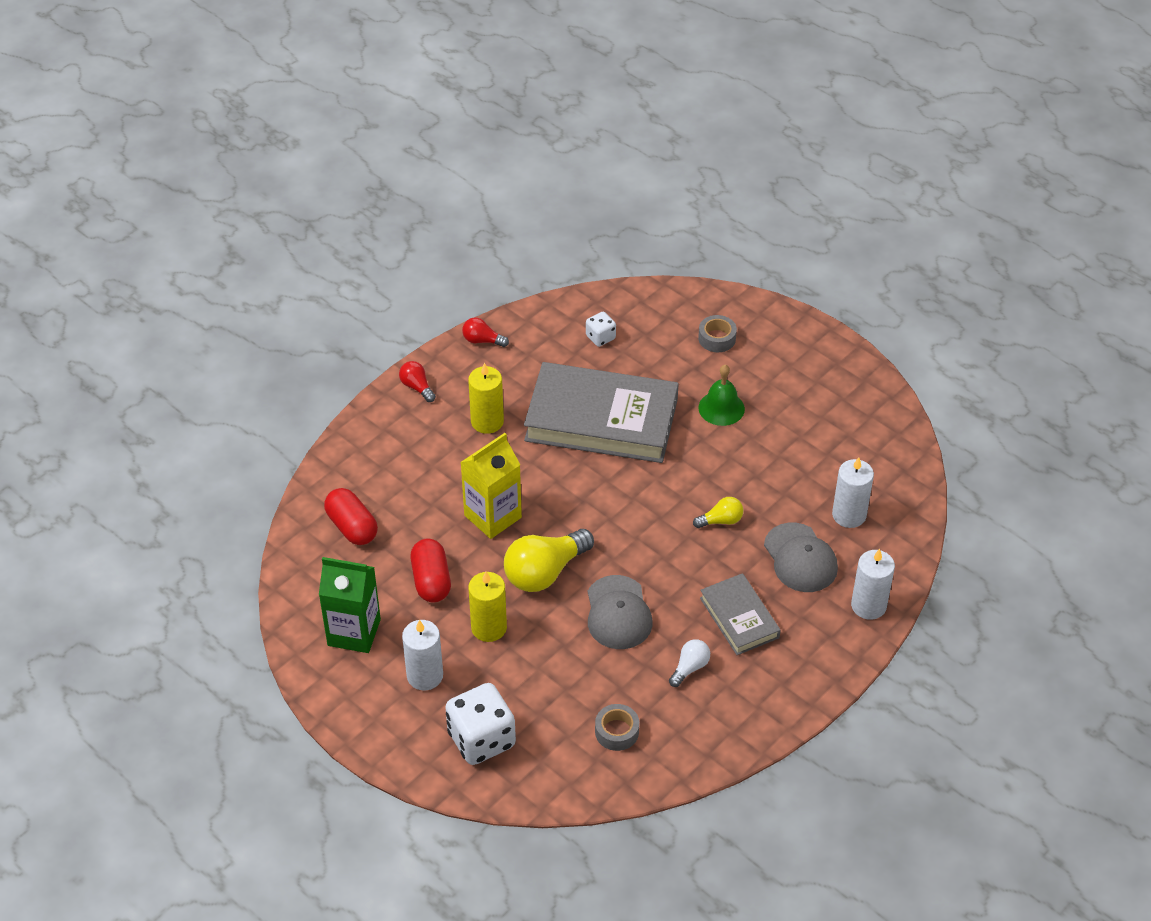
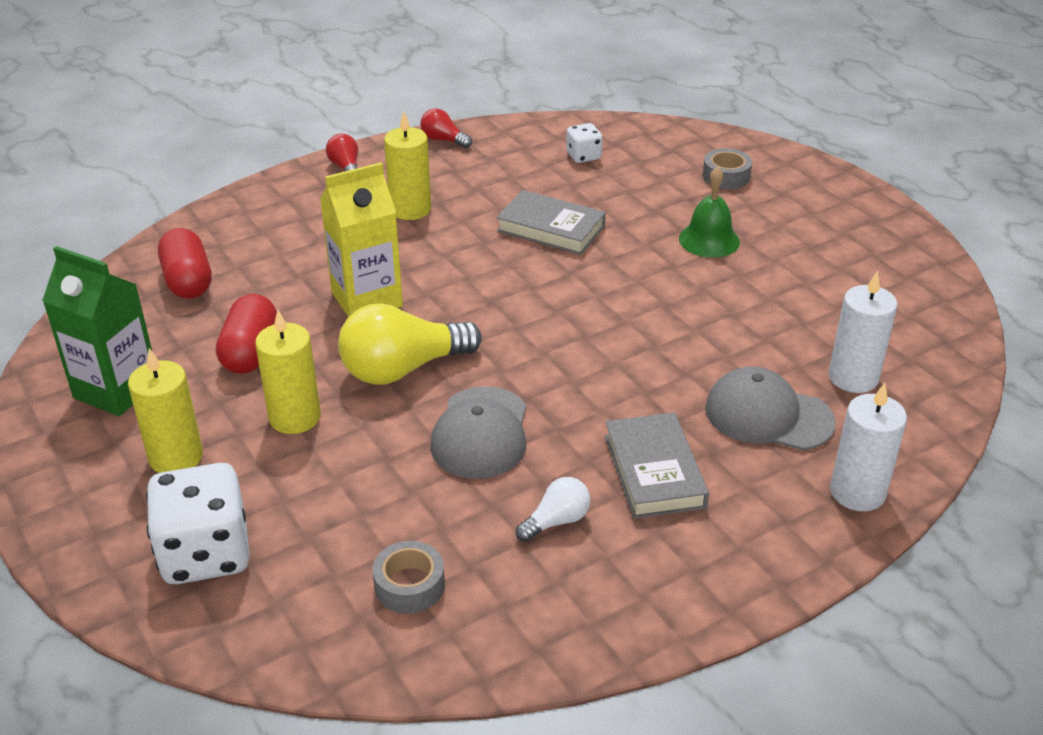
camera: 15 degrees right, 10 degrees down
white candle [402,620,443,690] -> yellow candle [128,348,203,473]
grey book [524,362,679,463] -> grey book [497,190,606,255], size x0.52
yellow light bulb [693,497,743,528] -> none
grey cap [764,523,838,592] -> grey cap turned 120 degrees clockwise [705,367,836,450]

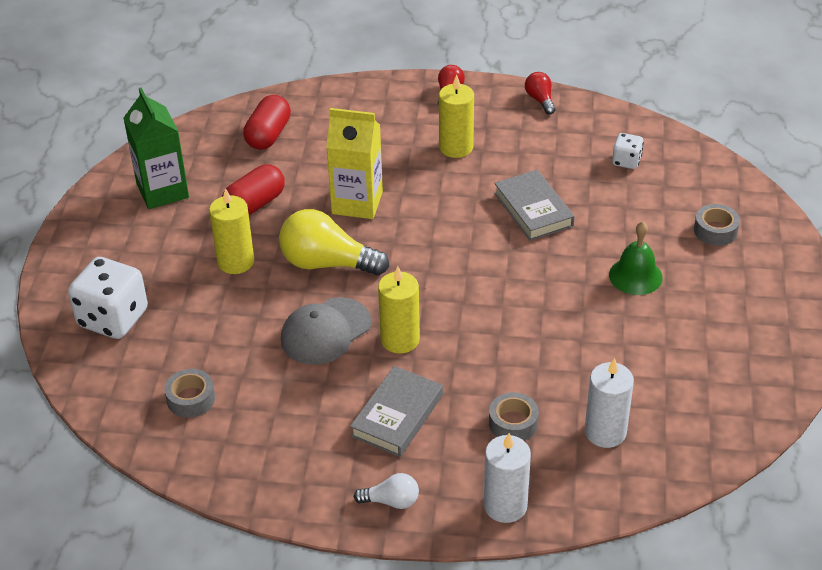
camera: 40 degrees right, 5 degrees up
yellow candle [128,348,203,473] -> yellow candle moved to [378,266,420,353]
white light bulb [516,477,590,542] -> white light bulb moved to [354,473,419,509]
grey cap [705,367,836,450] -> grey tape [489,392,539,441]

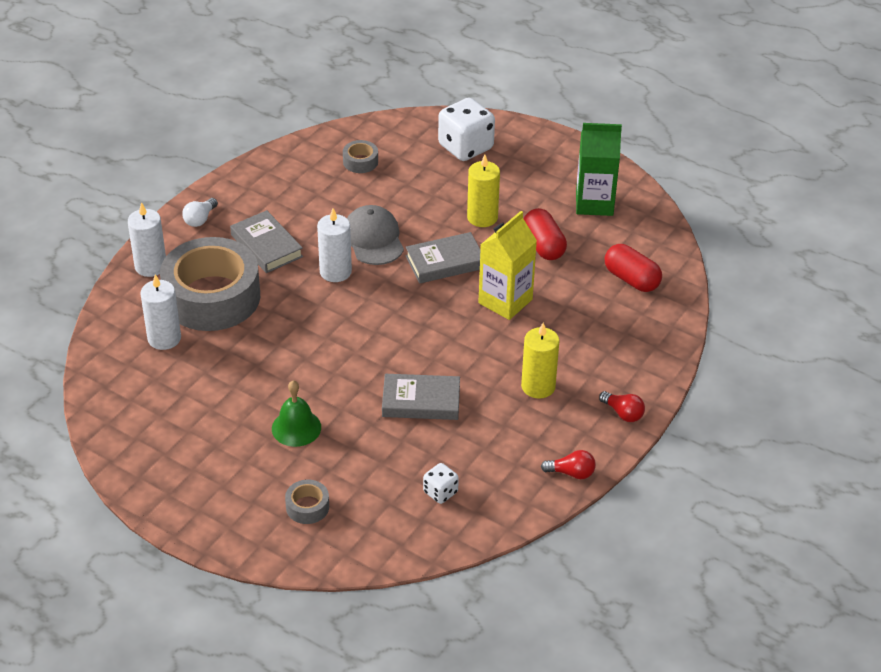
camera: 115 degrees right, 0 degrees up
yellow light bulb [279,209,389,276] -> grey book [406,232,480,283]
yellow candle [378,266,420,353] -> white candle [317,208,352,282]
grey tape [489,392,539,441] -> grey tape [160,237,260,331], size x2.50

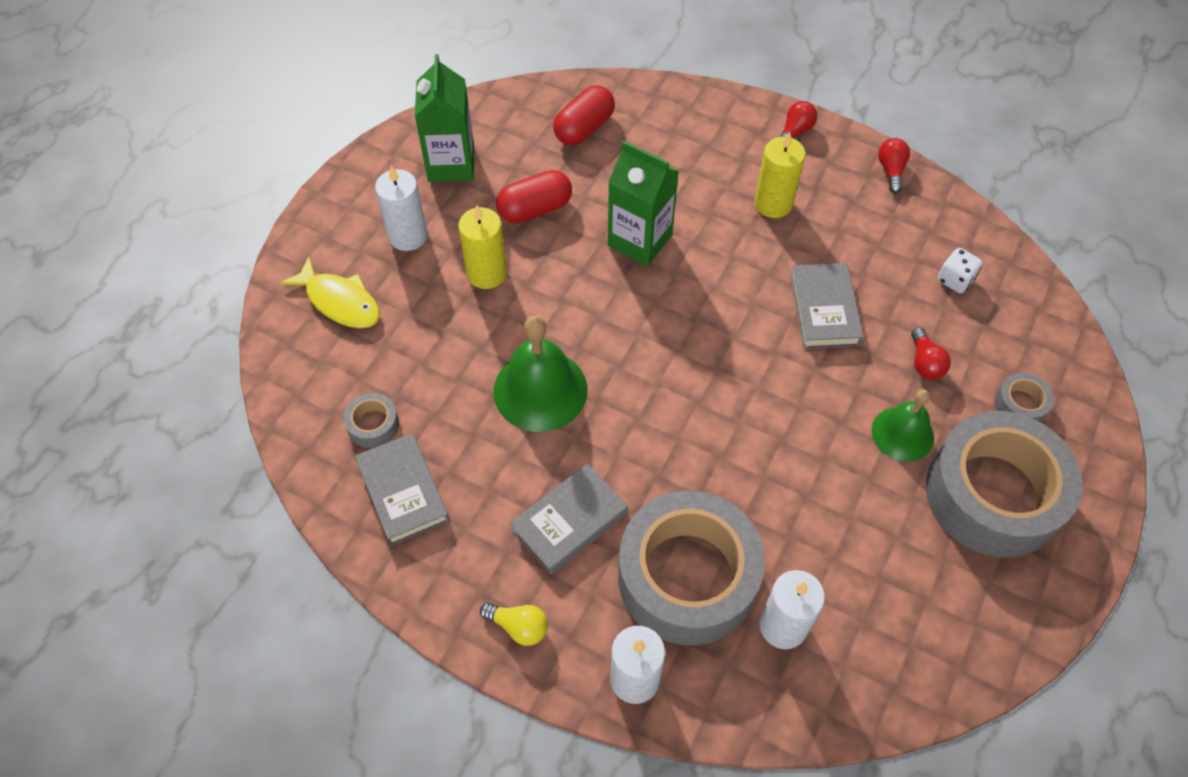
camera: 95 degrees left, 15 degrees up
white light bulb [182,198,218,227] -> yellow light bulb [480,603,548,646]
white candle [317,208,352,282] -> white candle moved to [375,166,428,251]
grey cap [347,205,404,265] -> green bell [494,316,588,432]
grey book [406,232,480,283] -> grey book moved to [355,433,450,546]
white dice [438,98,495,161] -> yellow fish [281,257,380,328]
yellow carton [478,211,537,320] -> green carton [608,141,679,266]
none -> red light bulb [911,327,951,380]
none -> grey tape [926,411,1082,558]

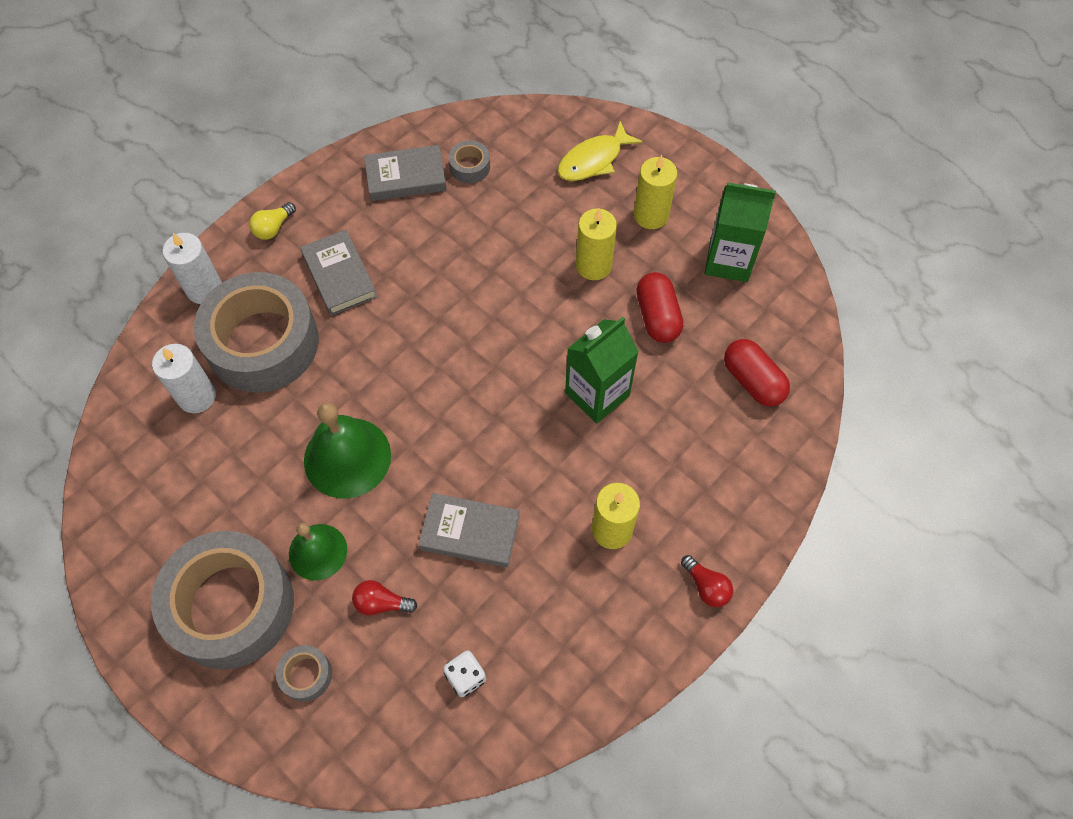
camera: 105 degrees right, 5 degrees up
white candle [375,166,428,251] -> yellow candle [634,155,677,229]
green bell [494,316,588,432] -> green bell moved to [304,402,391,499]
red light bulb [878,138,910,193] -> none

